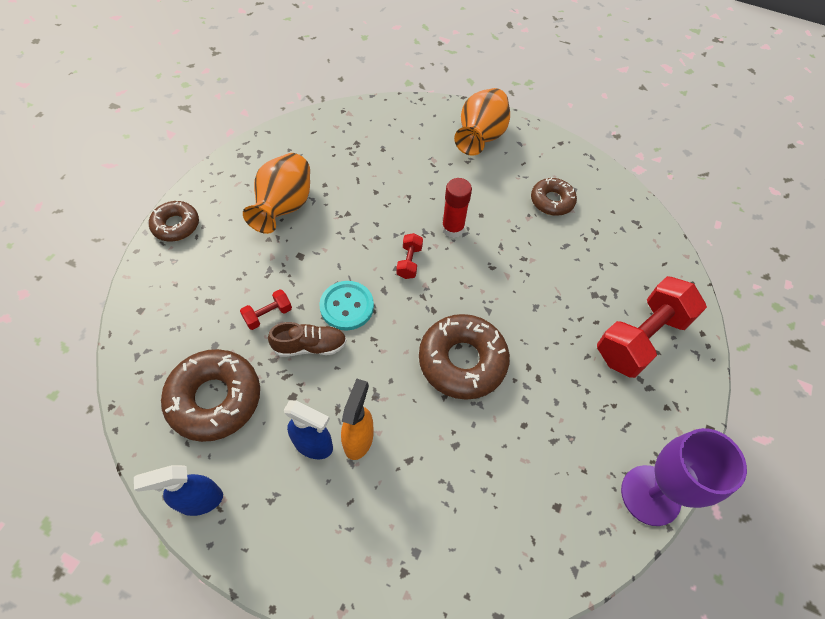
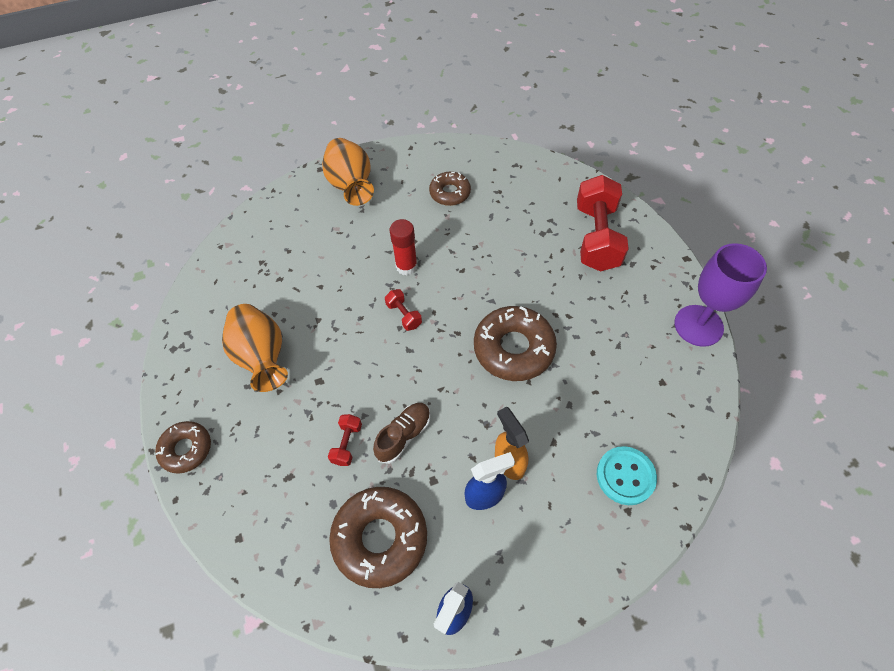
camera: 40 degrees left, 0 degrees up
turquoise button [319,281,374,330] -> turquoise button moved to [597,446,657,505]

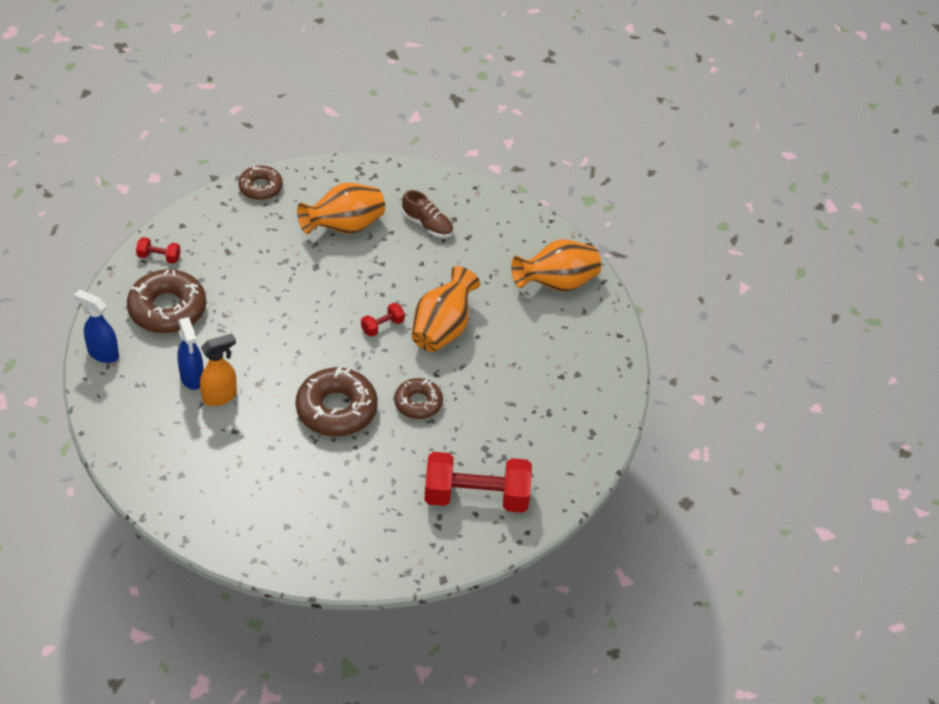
camera: 85 degrees right, 10 degrees down
red dumbbell [328,414,362,466] -> red dumbbell moved to [136,237,181,264]
brown shoe [373,403,430,464] -> brown shoe moved to [402,190,453,238]
red glue stick [389,219,418,275] -> orange vase [411,266,480,352]
brown donut [429,172,471,206] -> brown donut moved to [394,378,443,419]
turquoise button [597,446,657,505] -> none
purple goblet [674,243,767,347] -> none

